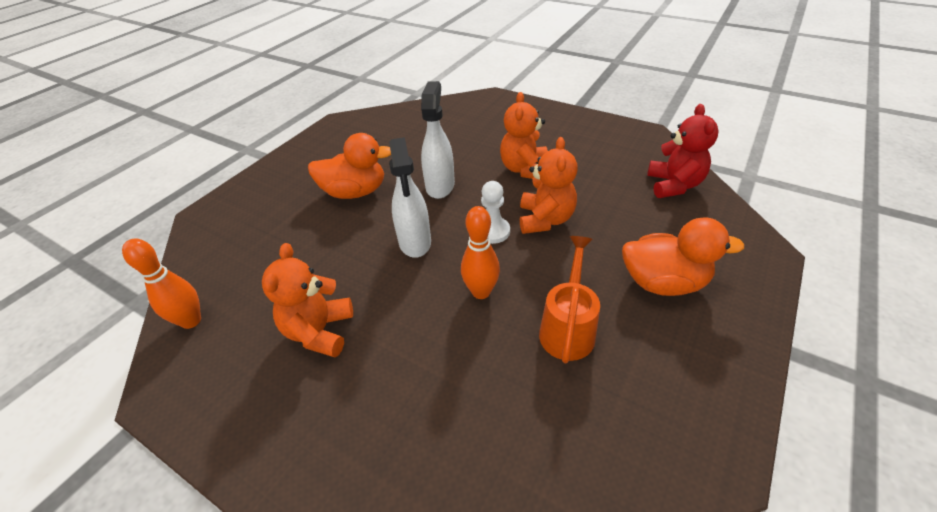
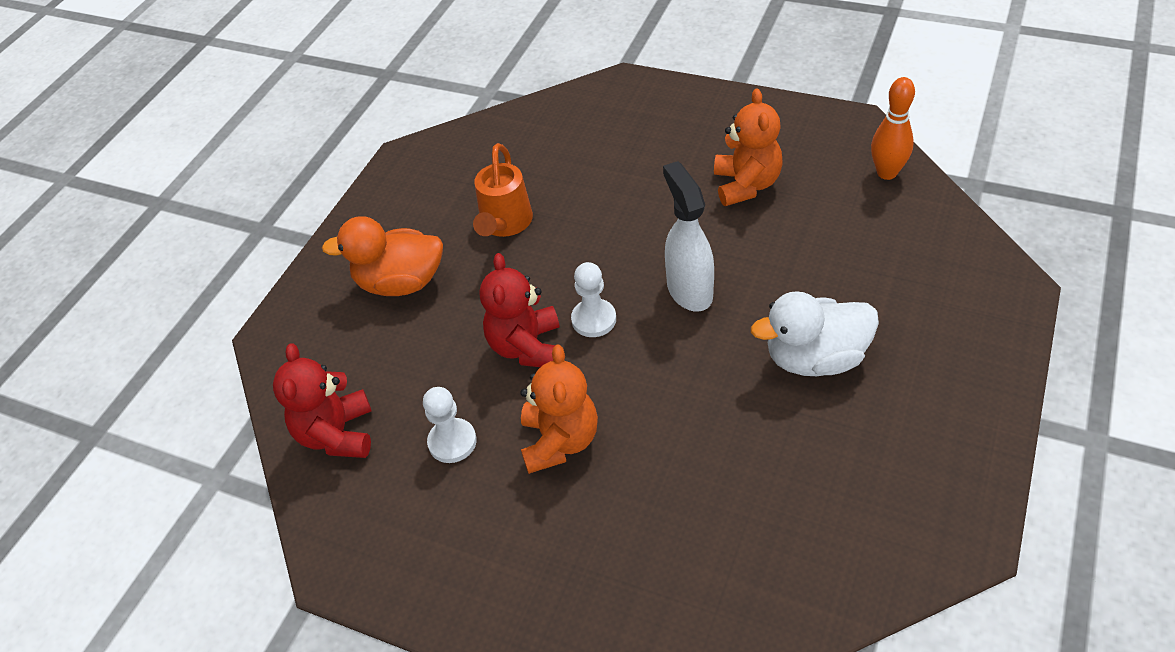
camera: 175 degrees right, 5 degrees up
orange duck [308,133,391,199] -> white duck [751,291,879,376]
white spray bottle [421,81,455,199] -> none
orange bowling pin [461,206,500,299] -> none
orange teddy bear [520,137,578,234] -> red teddy bear [480,253,559,367]
none -> white pawn [423,387,477,463]

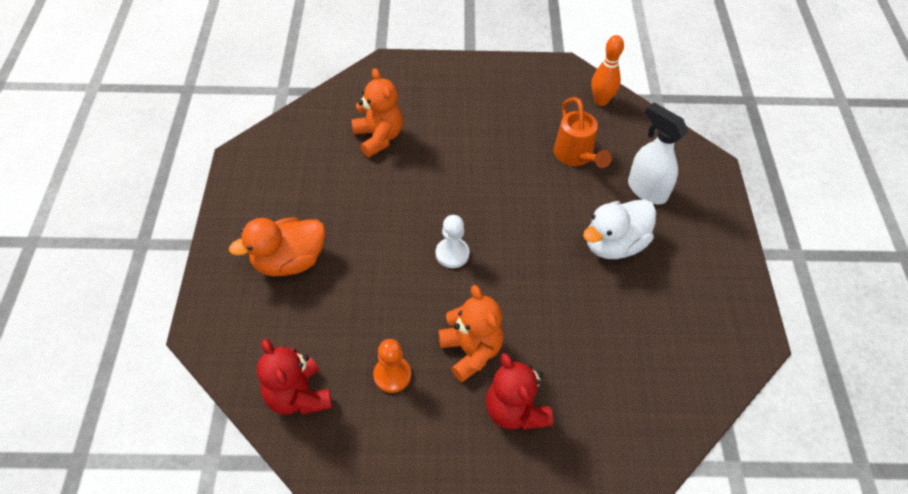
camera: 30 degrees left, 5 degrees up
white pawn [423,387,477,463] -> orange pawn [373,339,411,393]
orange watering can [473,143,533,237] -> orange watering can moved to [554,97,612,168]
red teddy bear [480,253,559,367] -> red teddy bear moved to [486,353,553,430]
white spray bottle [663,161,714,312] -> white spray bottle moved to [628,102,689,205]
orange teddy bear [714,88,783,206] -> orange teddy bear moved to [351,68,403,157]

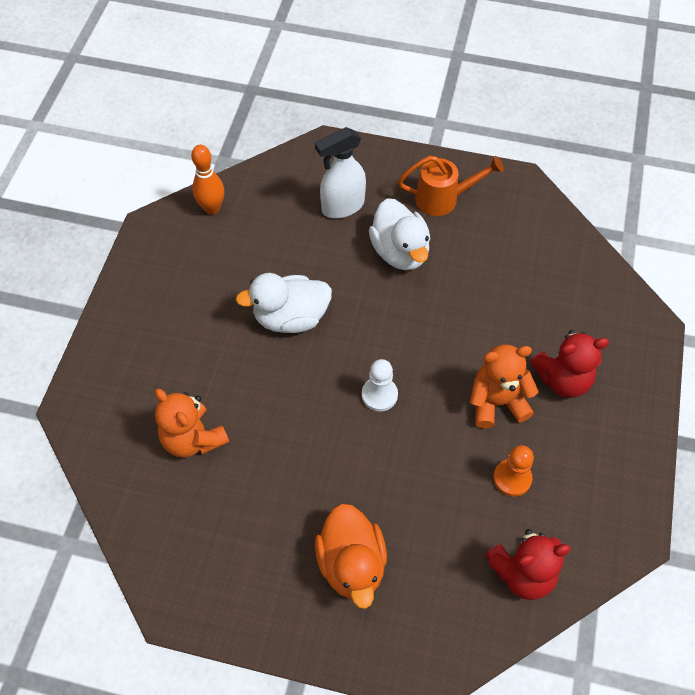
camera: 75 degrees left, 5 degrees up
orange teddy bear [351,68,403,157] -> orange teddy bear turned 120 degrees counterclockwise [155,389,229,458]
orange watering can [554,97,612,168] -> orange watering can moved to [398,156,504,216]
none -> white duck [236,273,332,333]

